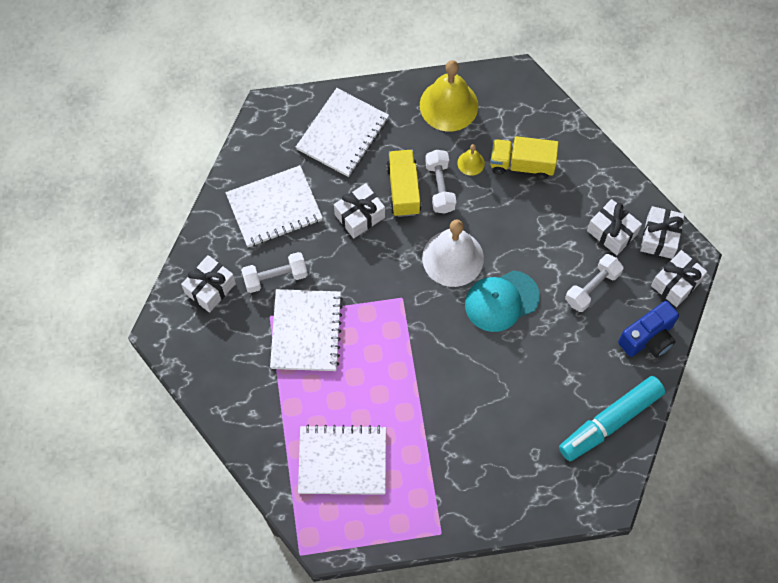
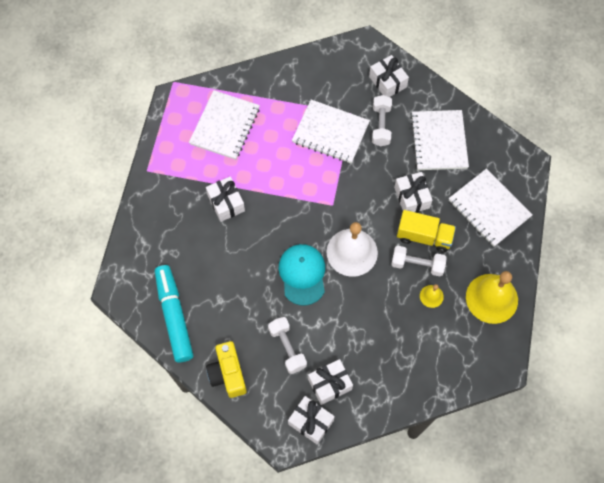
camera: 110 degrees right, 0 degrees up
yellow truck [490,136,559,180] -> none
blue camera [618,301,679,358] -> yellow camera [206,341,247,398]
white gift [651,250,707,307] -> white gift moved to [206,177,245,222]

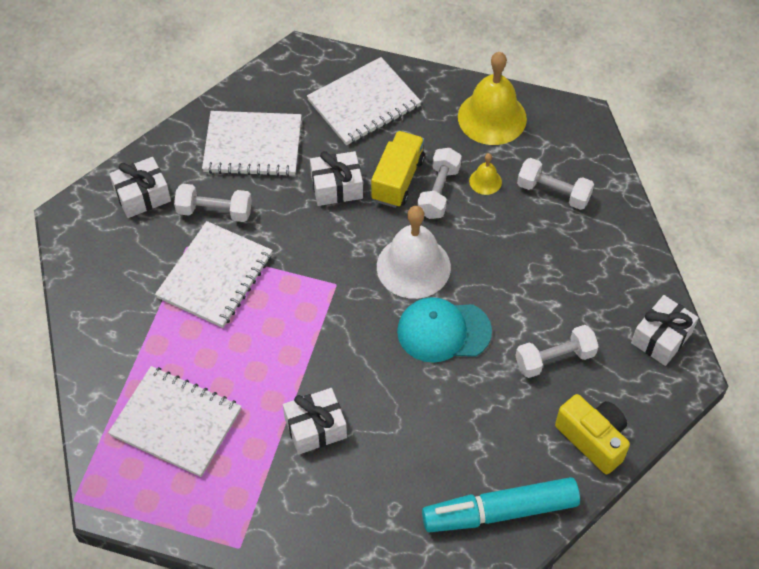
camera: 85 degrees left, 10 degrees down
yellow camera [206,341,247,398] -> yellow camera turned 120 degrees counterclockwise [555,394,630,474]
white gift [308,359,353,405] -> none
none -> white dumbbell [517,158,594,210]

